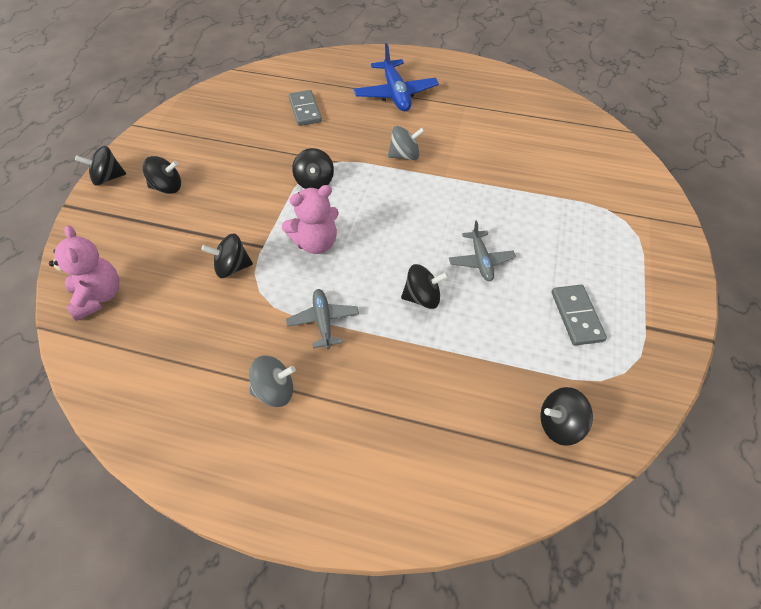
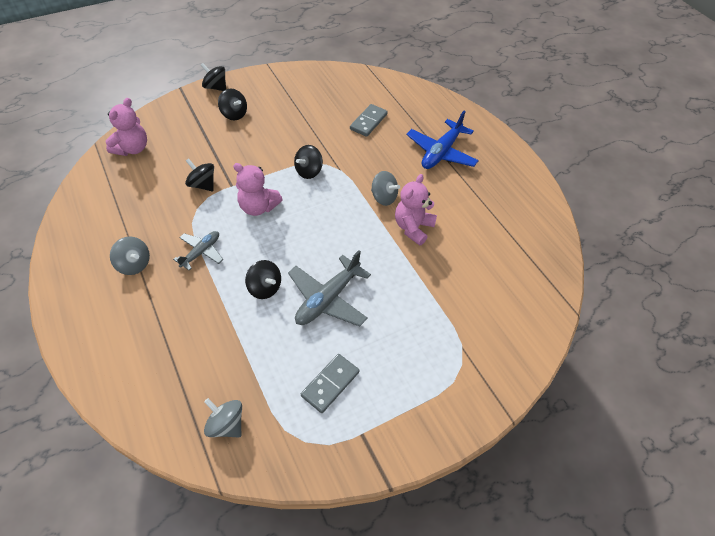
camera: 45 degrees right, 0 degrees up
grey plane [449,221,516,281] -> grey plane [288,250,371,326], size x1.66
black spinning top [540,387,593,446] -> grey spinning top [204,398,242,437]
none -> pink teddy bear [395,174,437,246]

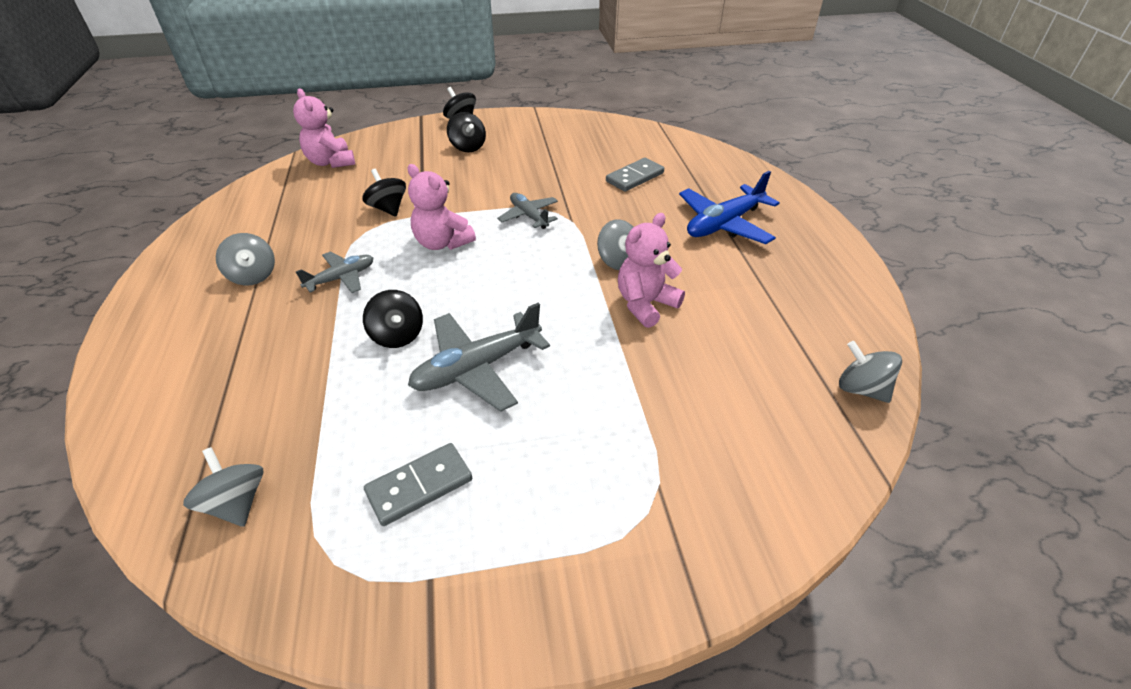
camera: 20 degrees right, 10 degrees down
pink teddy bear [105,98,147,156] -> pink teddy bear turned 105 degrees clockwise [293,88,355,168]
black spinning top [294,145,323,179] -> grey plane [497,193,558,229]
none -> grey spinning top [839,341,902,403]

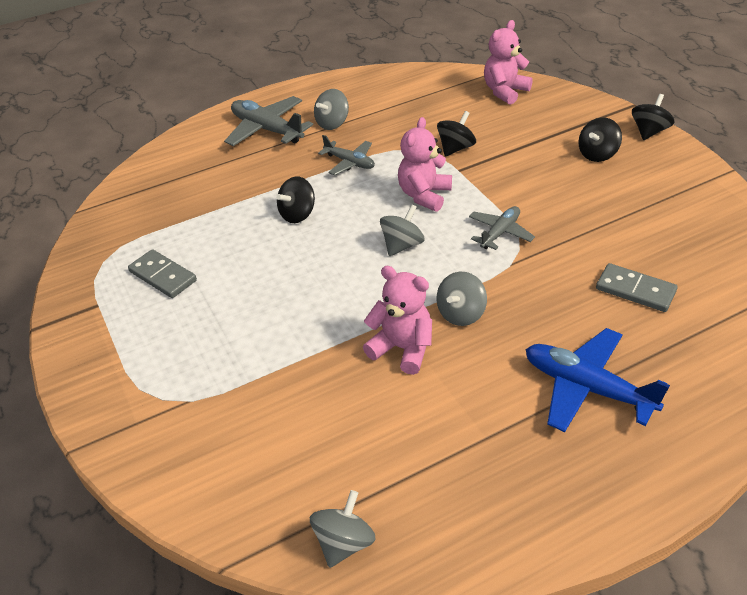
camera: 75 degrees right, 0 degrees up
grey spinning top [183,447,263,527] -> grey spinning top moved to [380,204,425,256]
grey plane [408,303,550,412] -> grey plane moved to [224,96,313,146]

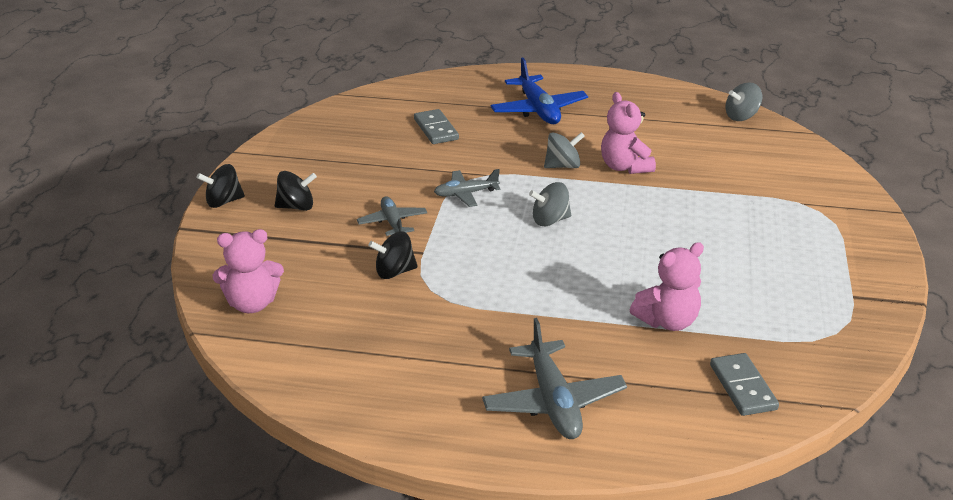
camera: 145 degrees left, 10 degrees down
grey domino [128,249,197,298] -> grey domino moved to [710,353,779,416]
black spinning top [276,176,315,223] -> none
grey spinning top [314,89,349,130] -> none
grey plane [318,135,375,175] -> grey plane moved to [357,196,427,236]
pink teddy bear [398,117,452,212] -> pink teddy bear moved to [630,242,704,331]

